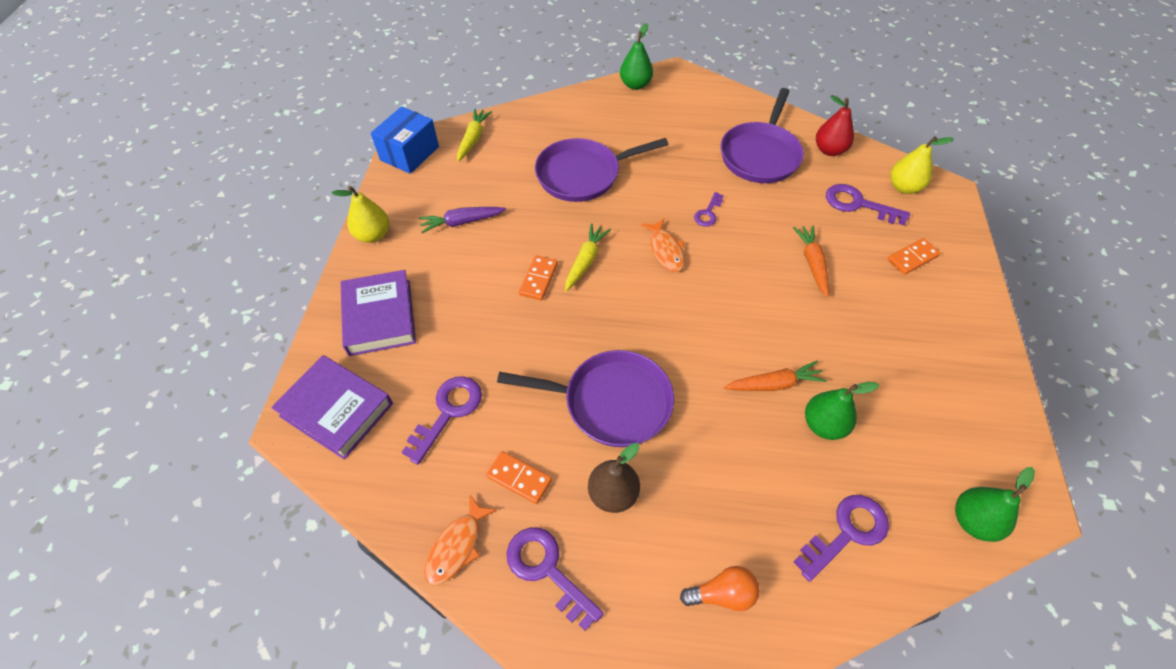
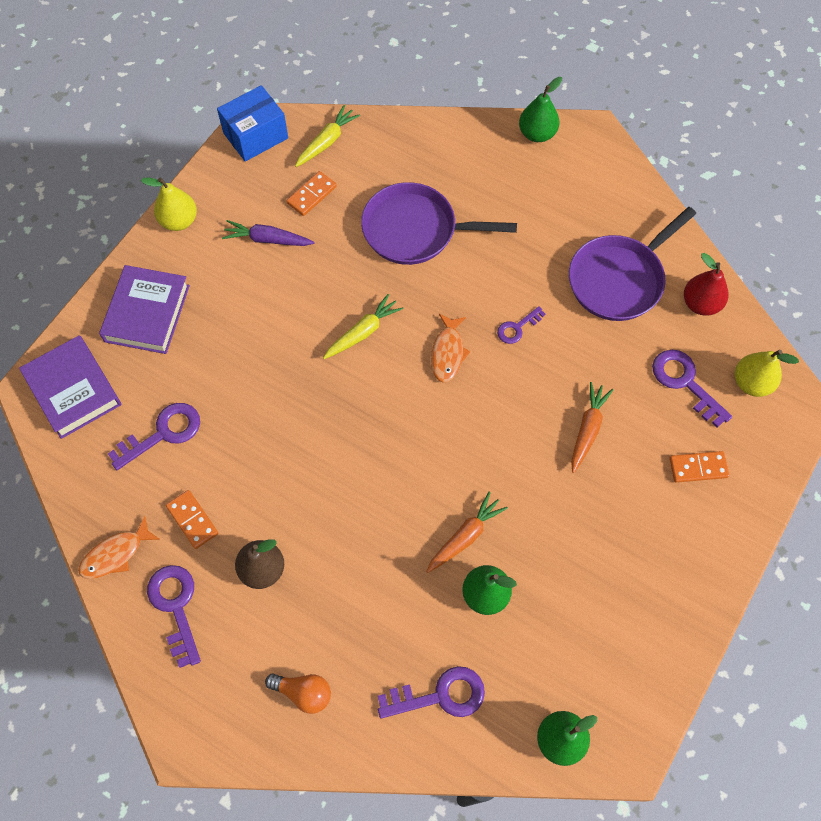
camera: 25 degrees right, 10 degrees up
purple pan [497,350,674,447] -> none
orange domino [519,255,558,300] -> orange domino moved to [286,171,337,216]
orange carrot [724,361,827,391] -> orange carrot turned 60 degrees counterclockwise [426,492,508,573]

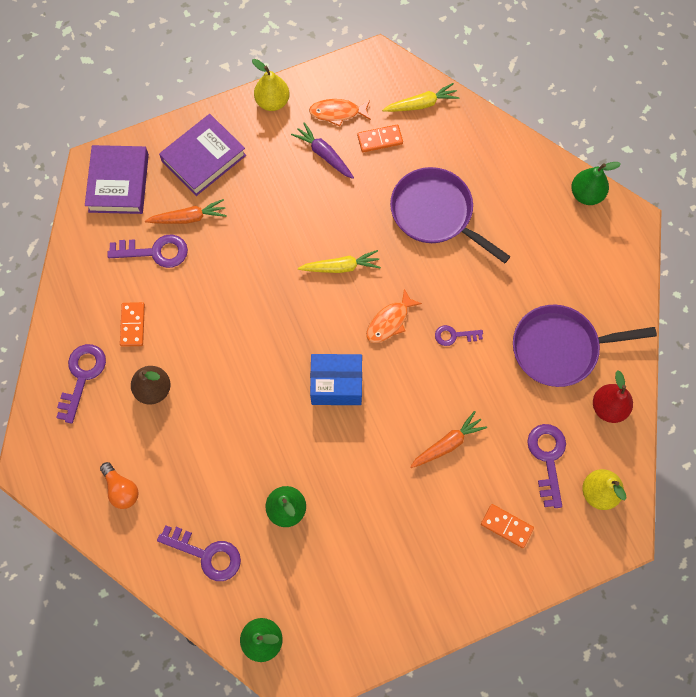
camera: 35 degrees right, 5 degrees up
orange fish [78,516,160,579] -> orange fish moved to [309,99,371,127]
blue box [217,85,288,162] -> blue box moved to [310,354,362,405]
orange carrot [426,492,508,573] -> orange carrot moved to [145,199,227,224]

